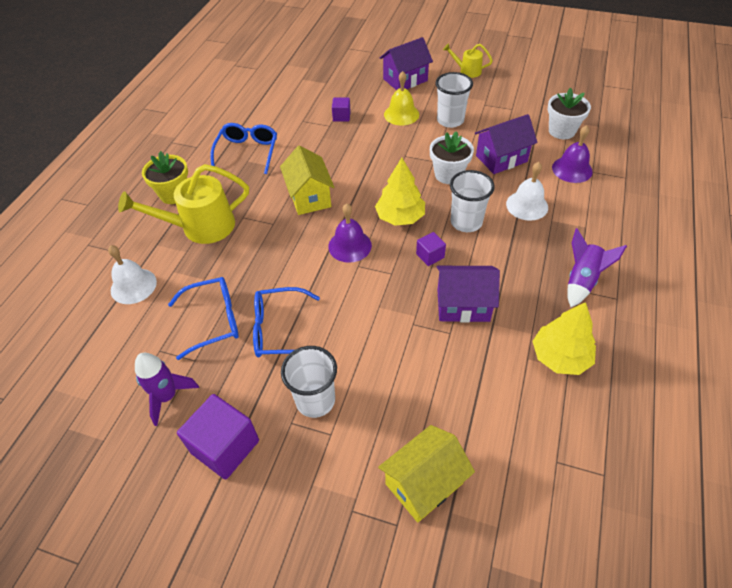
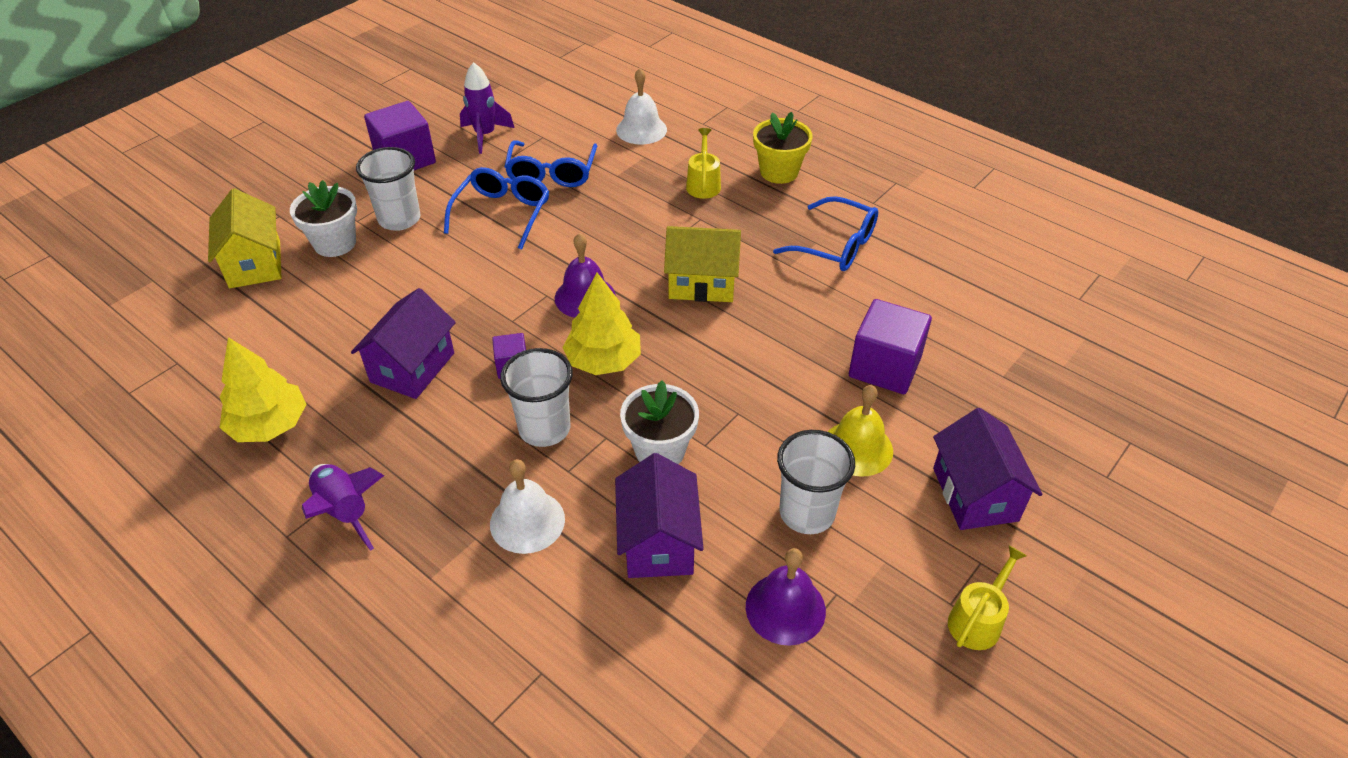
camera: 110 degrees right, 5 degrees down
yellow watering can [118,164,249,244] -> yellow watering can [686,128,721,199], size x0.52
purple cube [332,98,351,121] -> purple cube [849,299,932,394], size x1.93
white flower pot [548,87,591,139] -> white flower pot moved to [290,180,357,257]
purple bell [552,125,593,183] -> purple bell moved to [746,548,826,646]

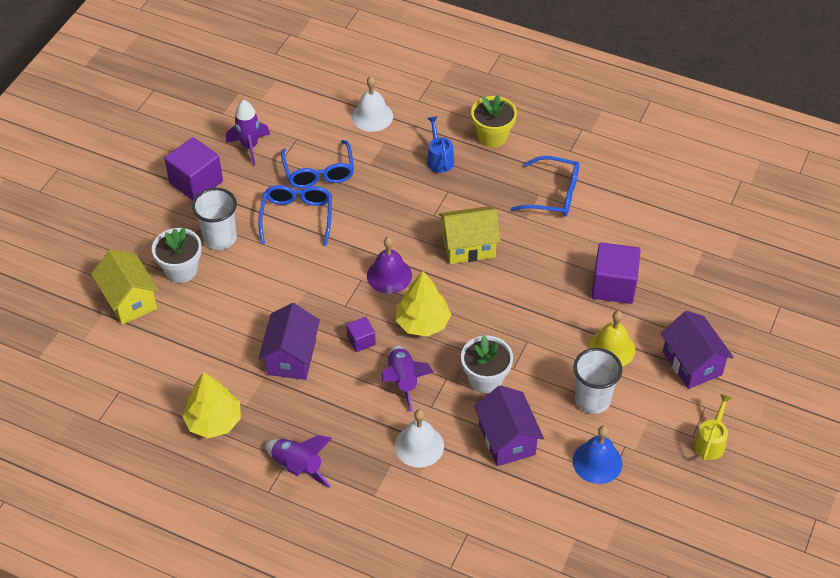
camera: 15 degrees left, 5 degrees up
white cup [500,348,573,447] -> purple rocket [381,346,434,412]
yellow watering can [686,128,721,199] -> blue watering can [427,116,454,173]
purple bell [746,548,826,646] -> blue bell [573,426,622,484]

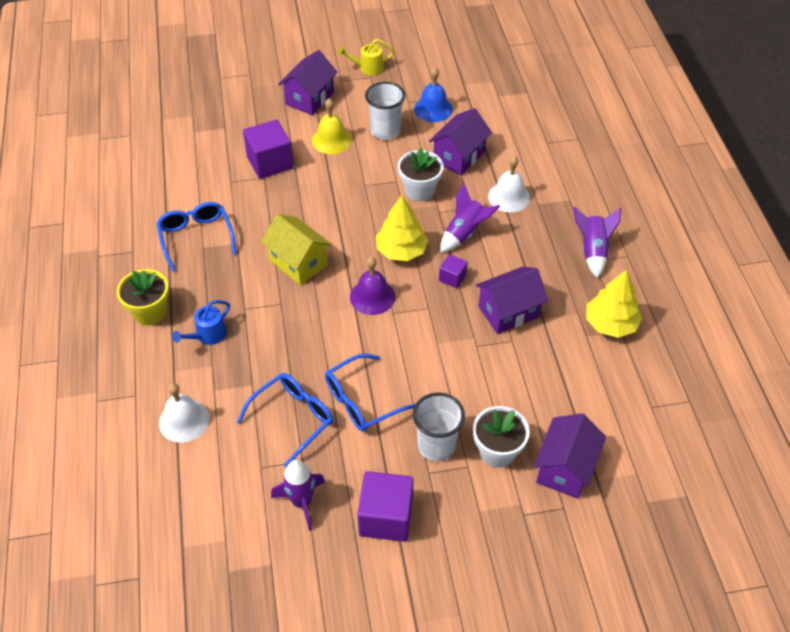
camera: 125 degrees left, 0 degrees up
yellow house [91,249,159,325] -> purple house [534,413,606,499]

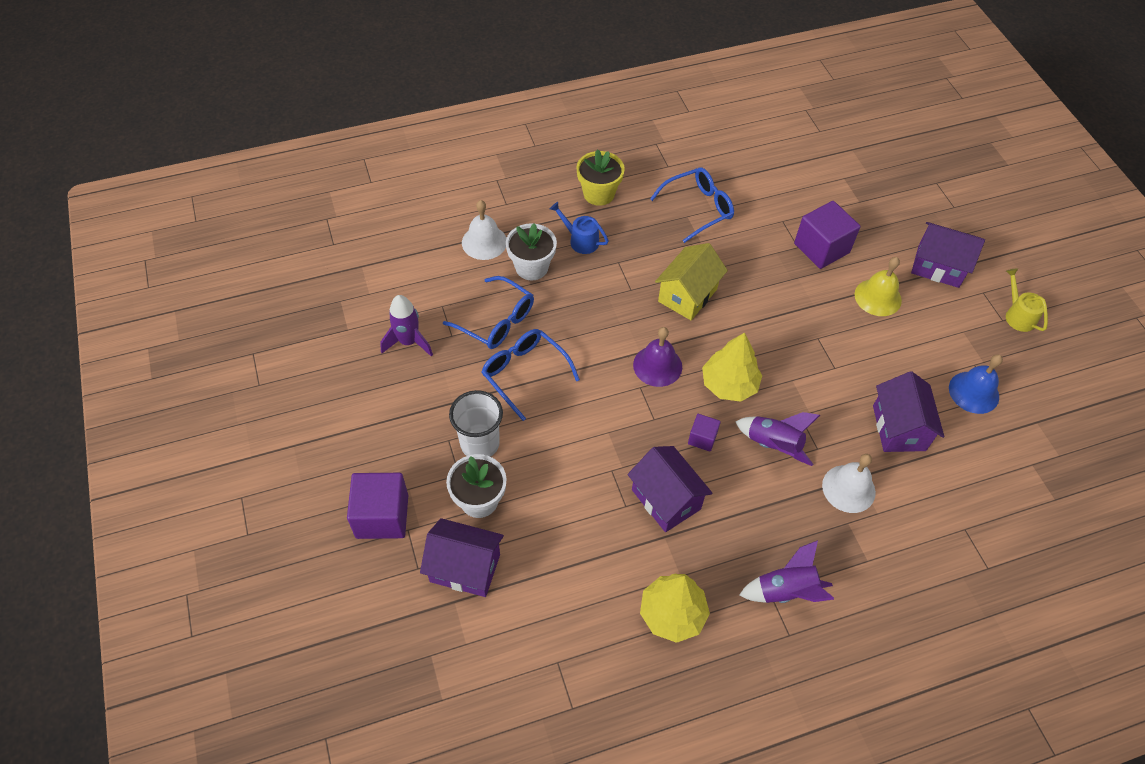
camera: 80 degrees right, 5 degrees up
purple cube [358,471,413,542] -> purple cube moved to [347,473,408,539]
white cup [365,82,405,140] -> none
white flower pot [398,148,443,202] -> white flower pot moved to [506,223,557,281]
purple house [429,108,492,176] -> purple house turned 60 degrees clockwise [873,371,944,452]

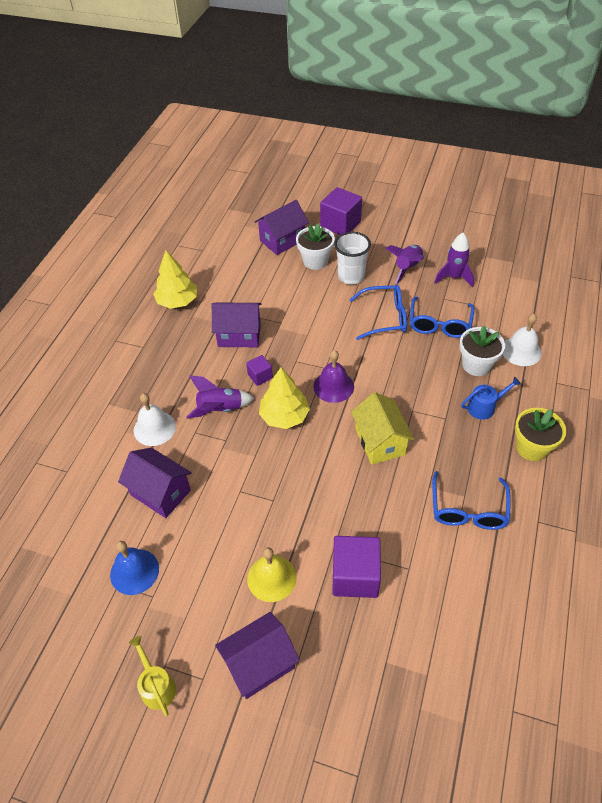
camera: 130 degrees right, 5 degrees down
blue glasses [443,276,534,349] -> blue glasses turned 60 degrees counterclockwise [410,297,475,338]
purple rocket [739,540,834,603] -> purple rocket moved to [385,245,424,285]
yellow watering can [1006,268,1048,332] -> yellow watering can turned 135 degrees counterclockwise [129,636,176,716]

